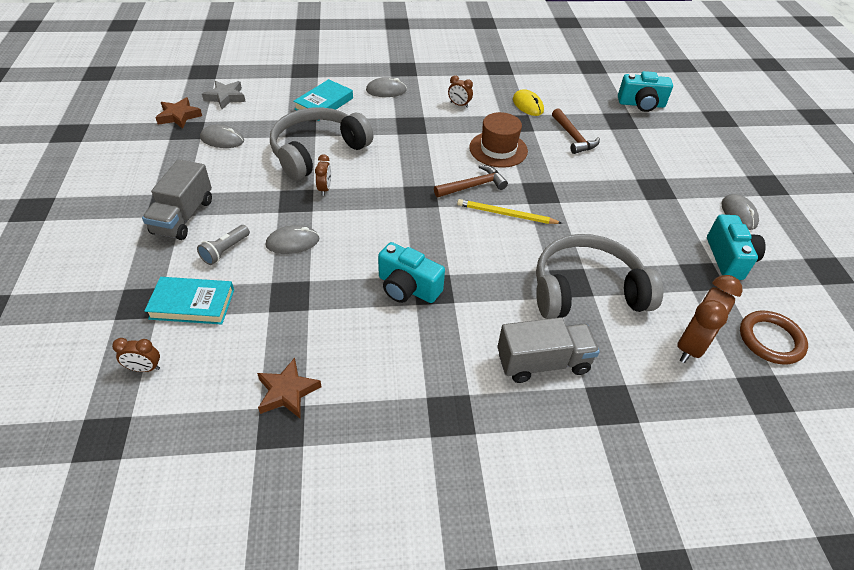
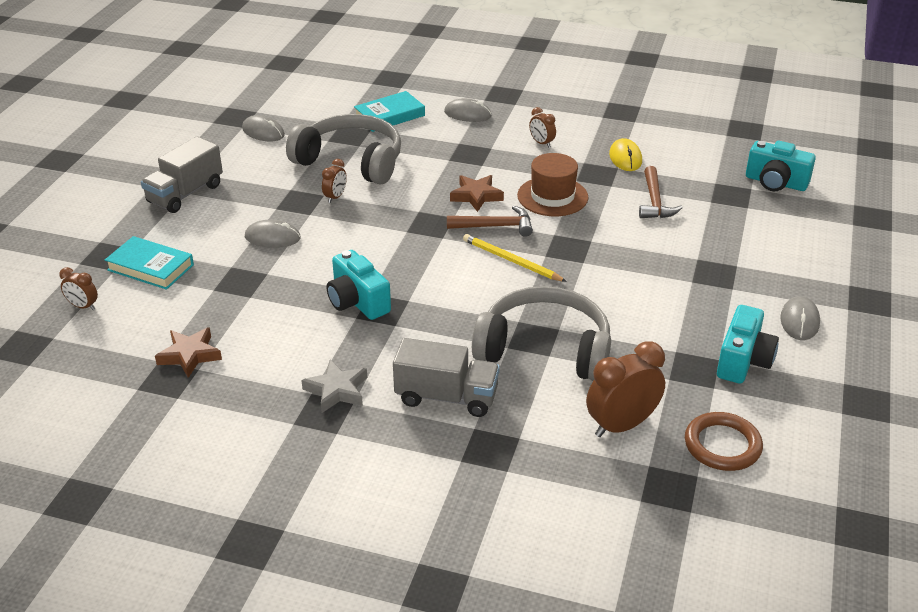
camera: 25 degrees right, 10 degrees down
brown star [155,97,202,129] -> brown star moved to [450,175,504,212]
grey flashlight [197,225,250,265] -> none
grey star [202,81,246,109] -> grey star moved to [301,359,367,413]
grey headphones [270,107,374,180] -> grey headphones turned 45 degrees clockwise [286,114,401,184]

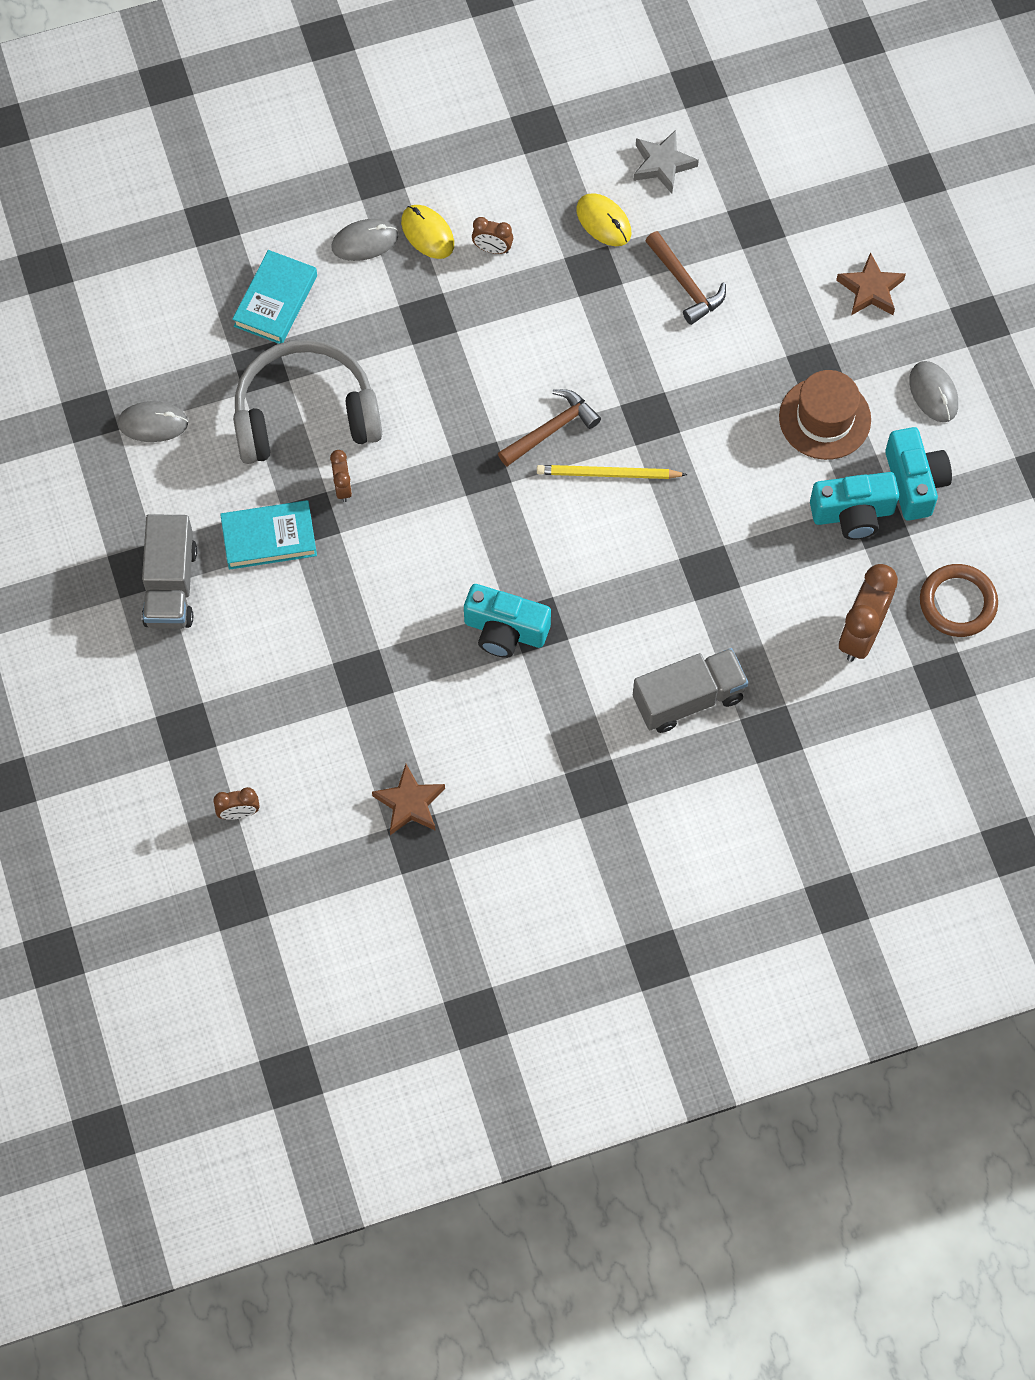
camera: 35 degrees left, 30 degrees up
turquoise book [105,236,194,290] -> turquoise book moved to [220,500,317,570]
grey mouse [245,220,301,248] -> none
grey star [301,359,367,413] -> grey star moved to [633,130,699,193]
brown star [450,175,504,212] -> brown star moved to [836,252,906,315]
grey headphones [472,286,611,381] -> none
brown hat [517,153,588,216] -> brown hat moved to [779,370,871,460]
turquoise camera [746,141,816,191] -> turquoise camera moved to [810,472,899,540]
none -> yellow mouse [401,205,454,259]

